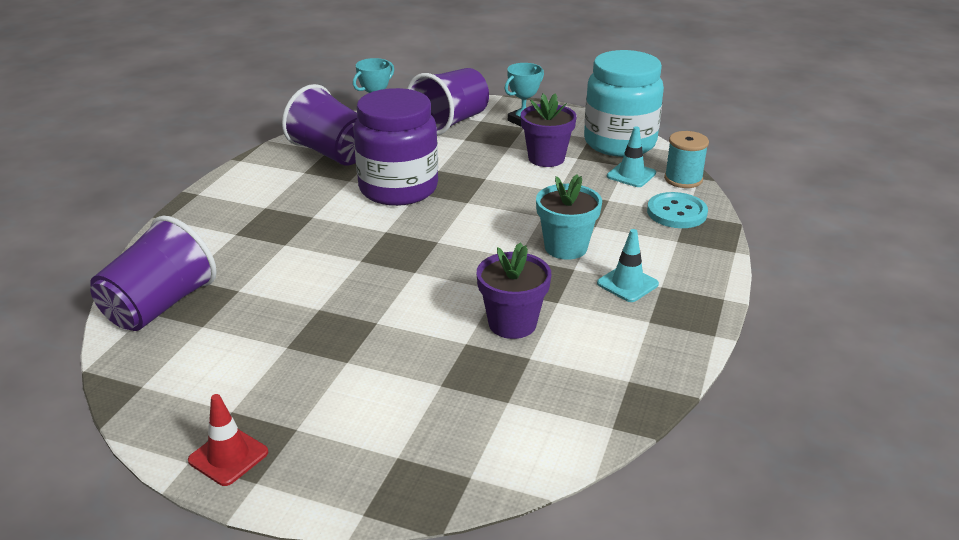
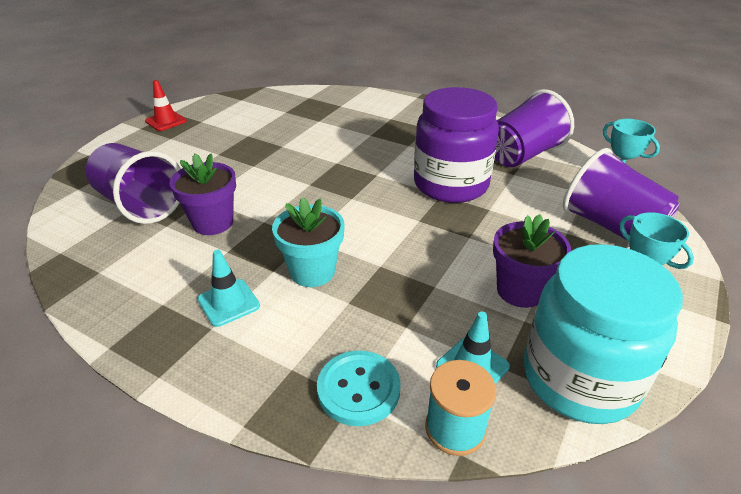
camera: 100 degrees right, 5 degrees up
purple cup [90,216,217,331] -> purple cup moved to [86,143,181,224]

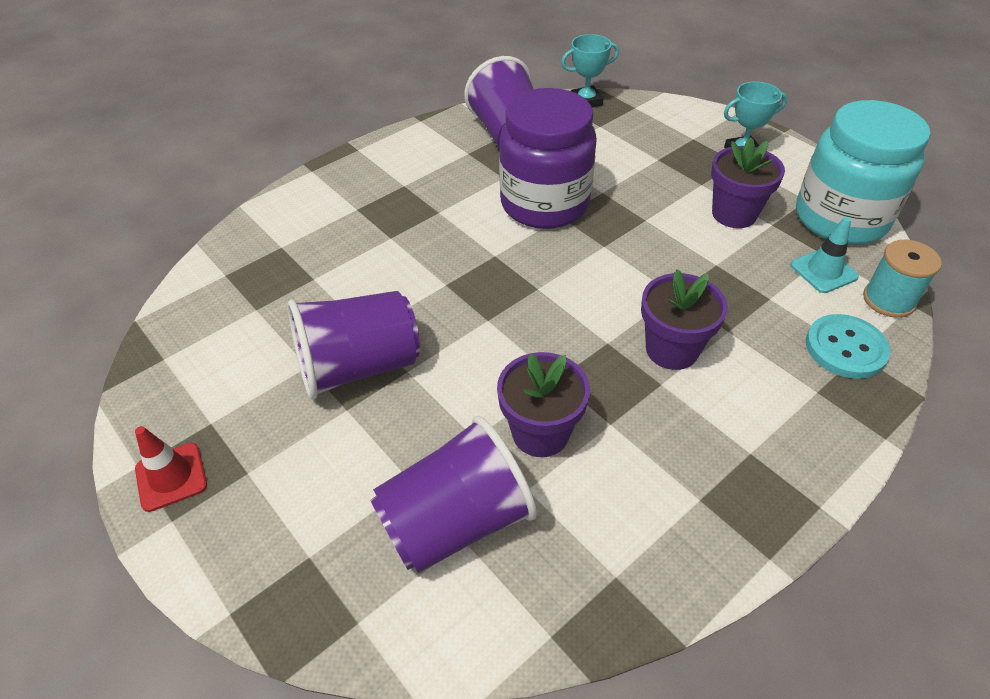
camera: 70 degrees left, 10 degrees up
turquoise traffic cone [197,250,260,327] -> none
turquoise flower pot [272,197,345,287] -> purple flower pot [641,269,728,370]
purple cup [563,148,680,241] -> purple cup moved to [288,291,420,400]

